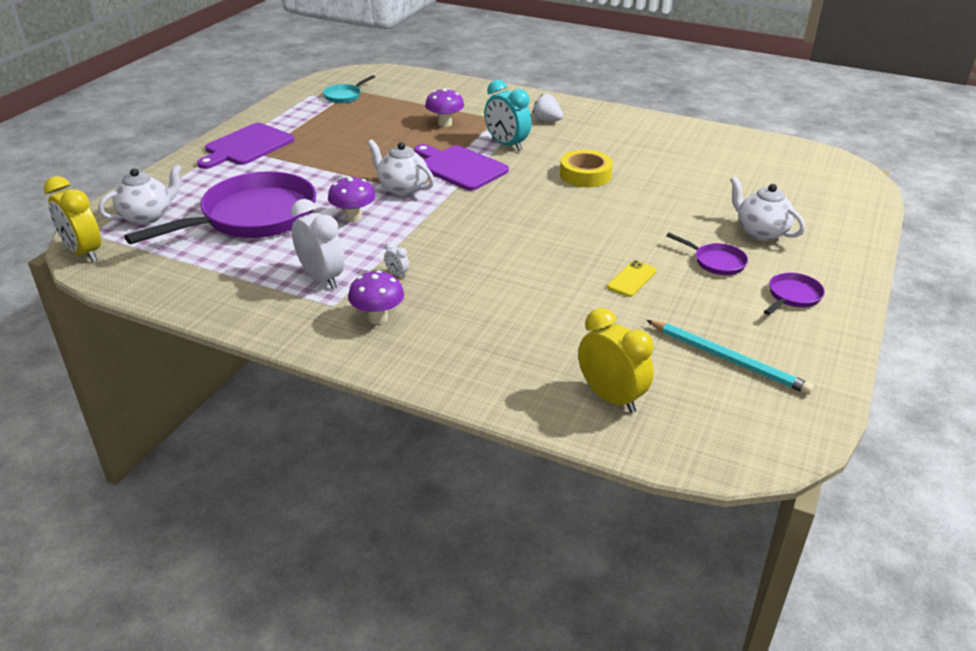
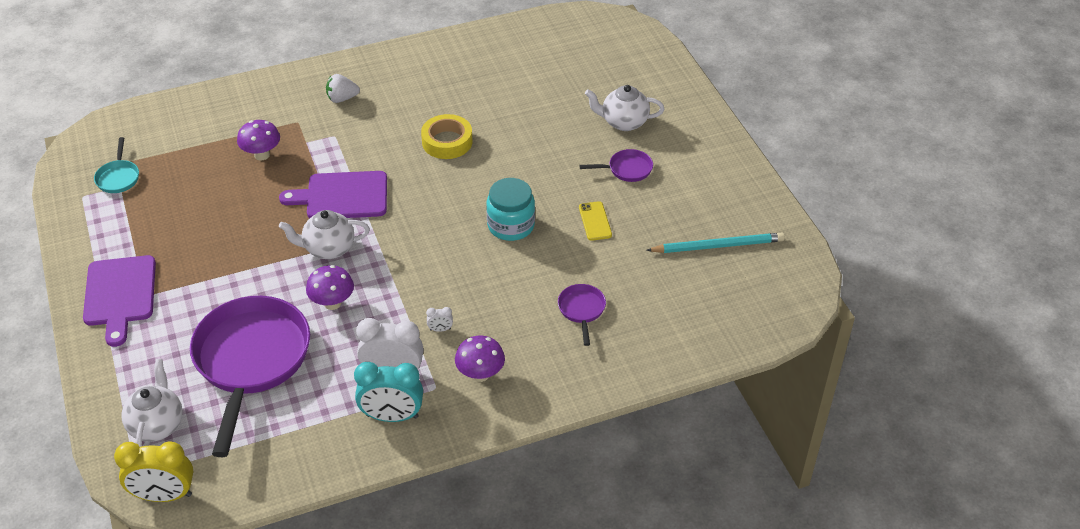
camera: 45 degrees left, 10 degrees up
turquoise clock [485,80,531,151] -> turquoise clock moved to [354,362,423,422]
yellow clock [578,308,654,413] -> none
purple pan [764,272,825,315] -> purple pan moved to [558,284,606,346]
none -> turquoise jar [486,178,535,241]

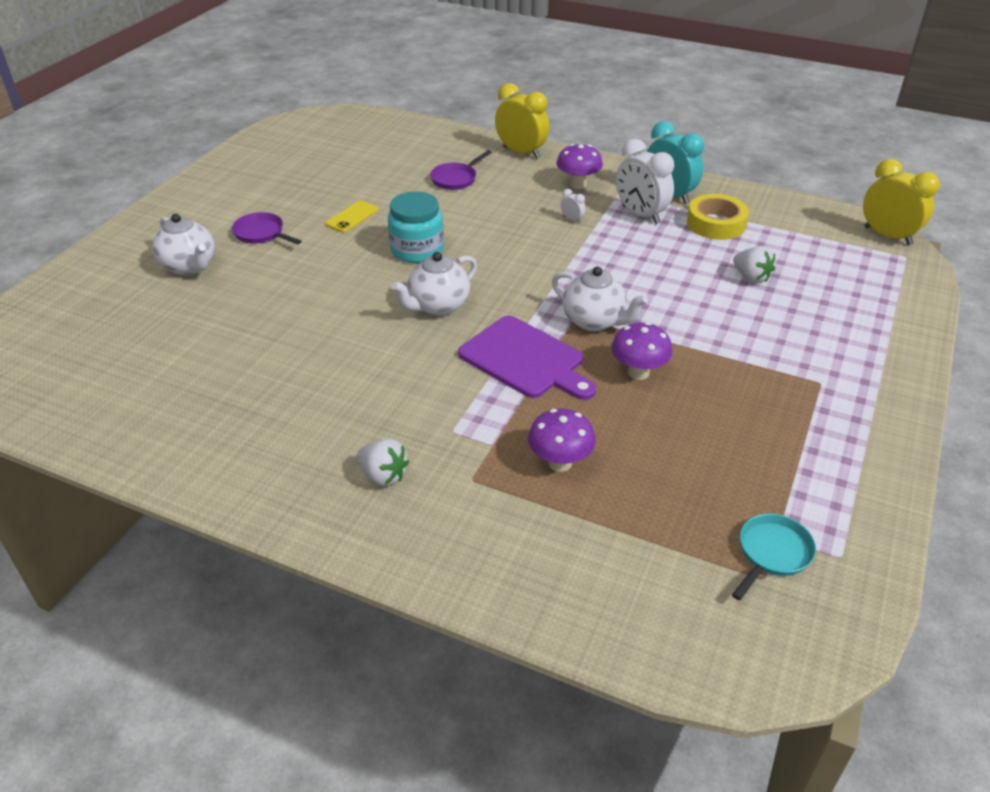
camera: 135 degrees left, 5 degrees down
purple cutting board [83,255,156,347] -> none
white teapot [121,359,183,447] -> white teapot moved to [391,252,477,316]
purple pan [190,296,310,457] -> white strawberry [733,246,775,284]
purple mushroom [306,265,354,310] -> purple mushroom moved to [611,322,672,380]
yellow tape [421,114,473,159] -> yellow tape moved to [687,194,749,240]
turquoise pencil [646,233,785,253] -> none
none -> yellow clock [495,83,549,159]

